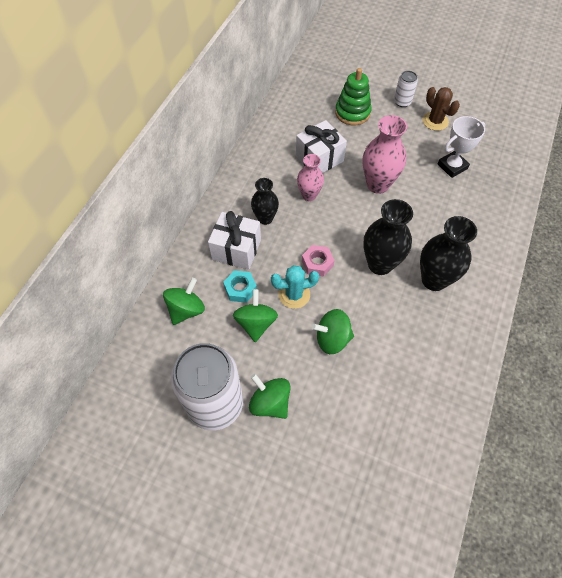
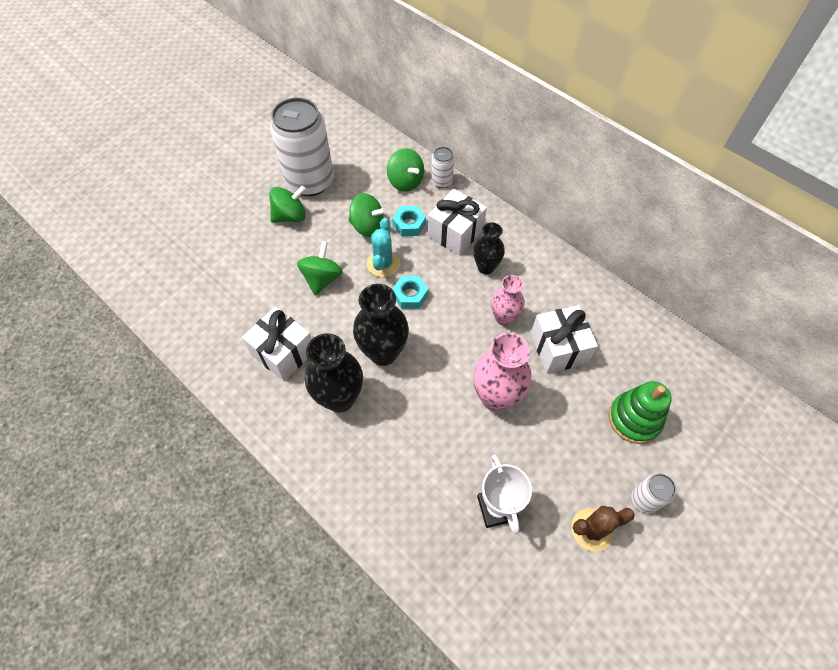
camera: 110 degrees right, 0 degrees up
pink nut [302,245,335,277] -> turquoise nut [392,276,428,309]
none -> white gift [242,307,312,382]
none -> white can [431,147,454,188]

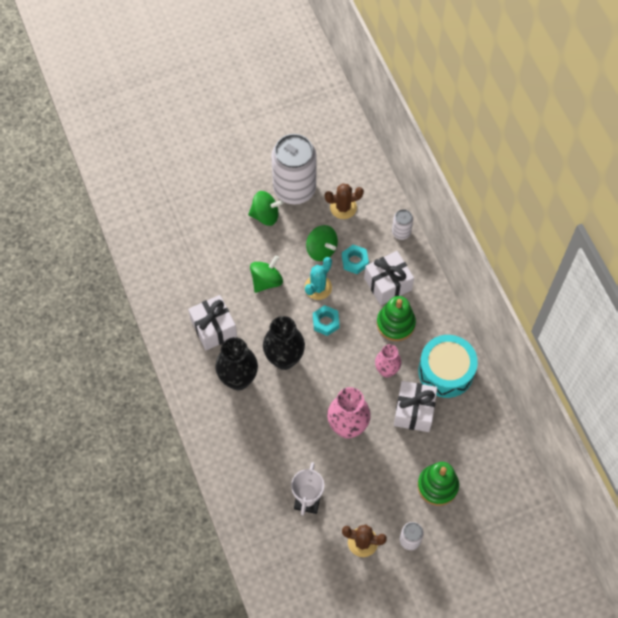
camera: 25 degrees right, 5 degrees up
green spinning top [387,148,424,192] -> none
black vase [473,222,505,274] -> green stacking toy [377,296,416,341]
none -> brown cactus [325,183,364,219]
none -> turquoise drum [418,335,478,398]

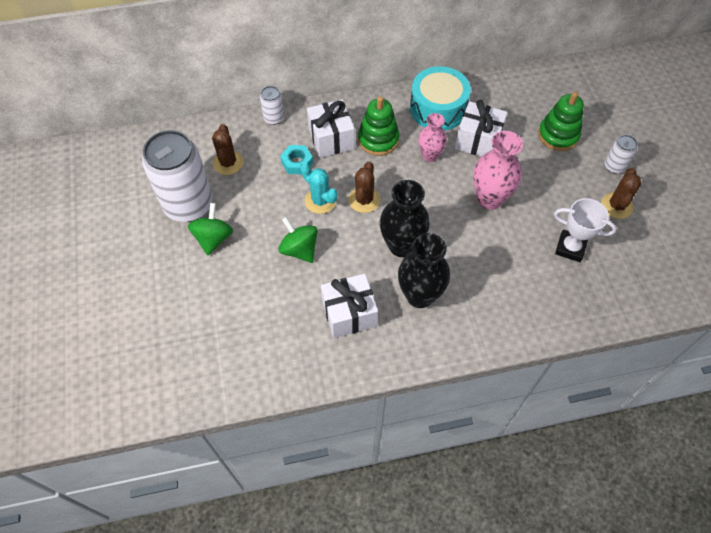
camera: 80 degrees left, 5 degrees down
green spinning top [306,225,338,261] -> none
turquoise nut [313,305,340,336] -> brown cactus [349,162,380,213]

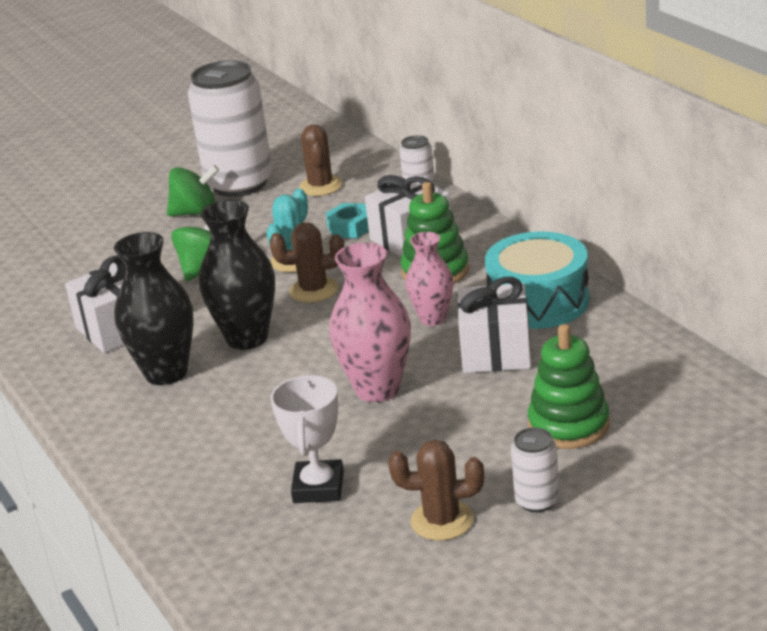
camera: 75 degrees right, 30 degrees down
brown cactus [212,124,243,175] -> brown cactus turned 75 degrees counterclockwise [299,124,342,196]

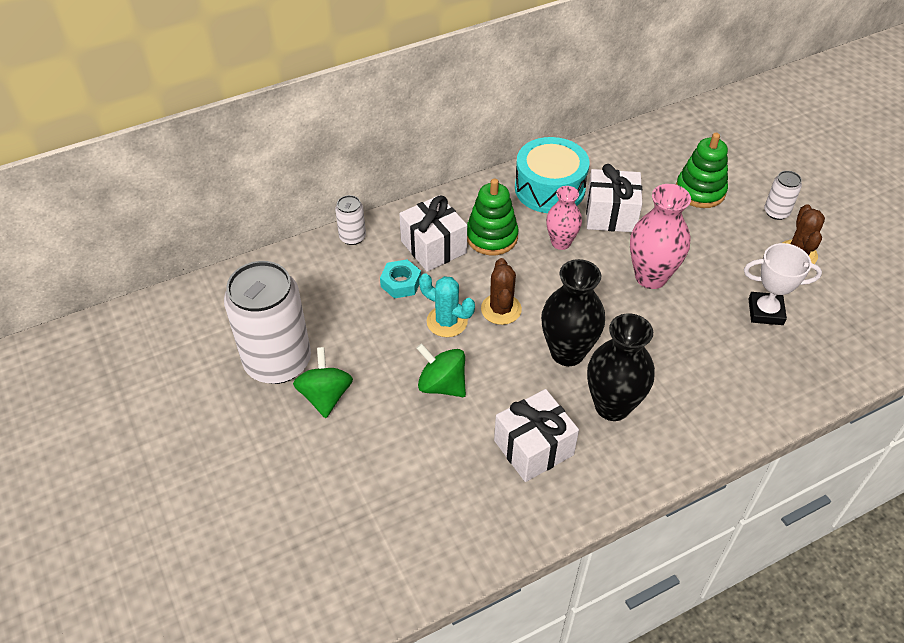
camera: 90 degrees left, 20 degrees up
brown cactus [299,124,342,196] -> none

